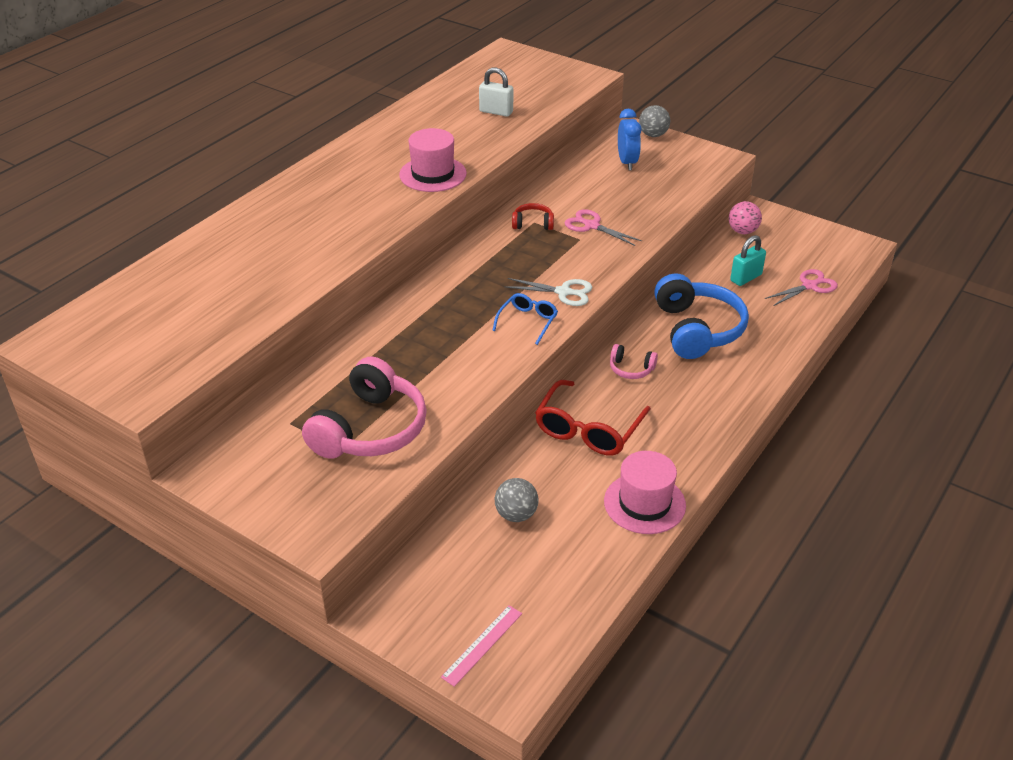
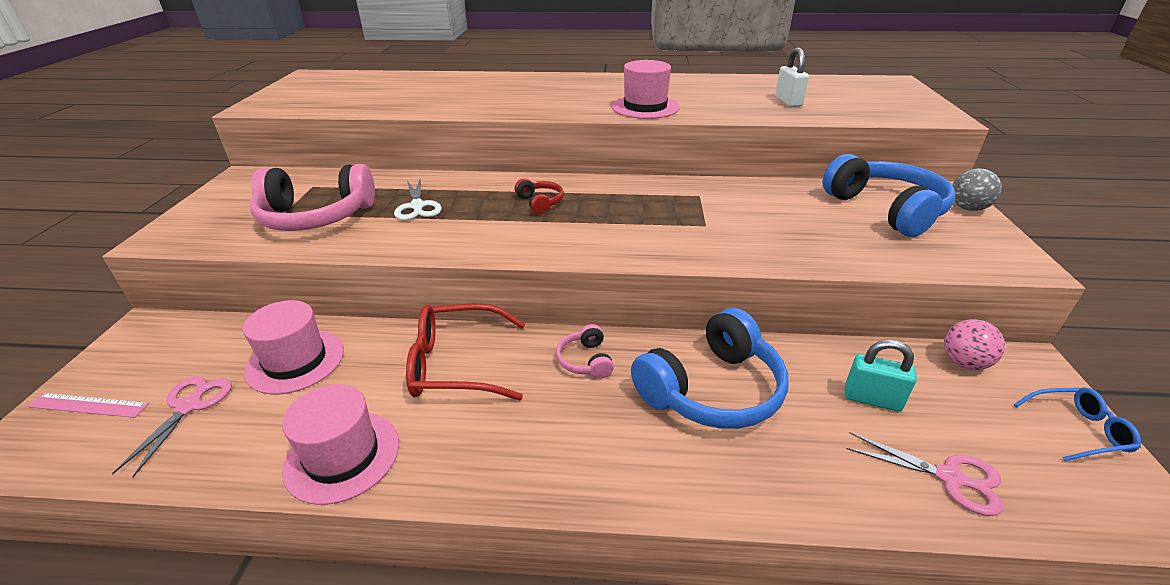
camera: 60 degrees right, 5 degrees down
blue glasses [492,293,558,345] -> blue glasses moved to [1013,388,1141,461]
grey ball [495,478,538,522] -> pink hat [243,300,344,394]
white scissors [505,278,593,306] -> white scissors moved to [394,178,442,220]
red headphones [512,203,554,230] -> red headphones moved to [515,179,564,214]
pink scissors [565,209,642,246] -> pink scissors moved to [112,376,232,477]
blue clock [618,109,642,170] -> blue headphones [822,154,955,237]

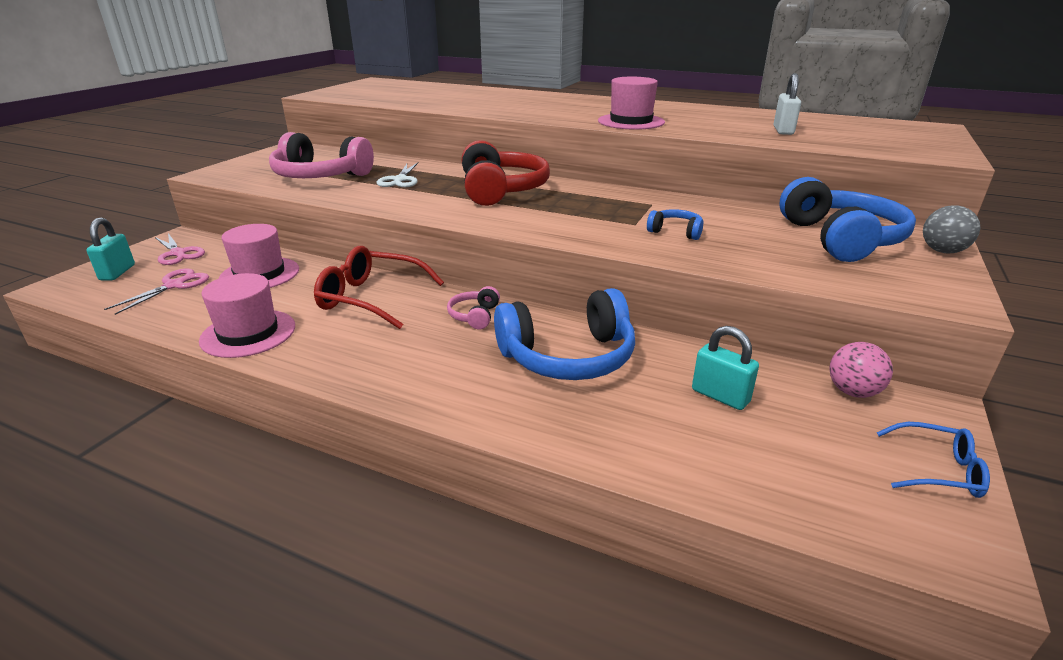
camera: 20 degrees right, 5 degrees down
pink ruler [27,393,149,418] -> turquoise padlock [86,218,135,281]
red headphones [515,179,564,214] -> red headphones [462,140,550,206], size x2.19
pink scissors [847,432,1004,516] -> pink scissors moved to [155,233,205,265]
none -> blue headphones [647,209,703,240]

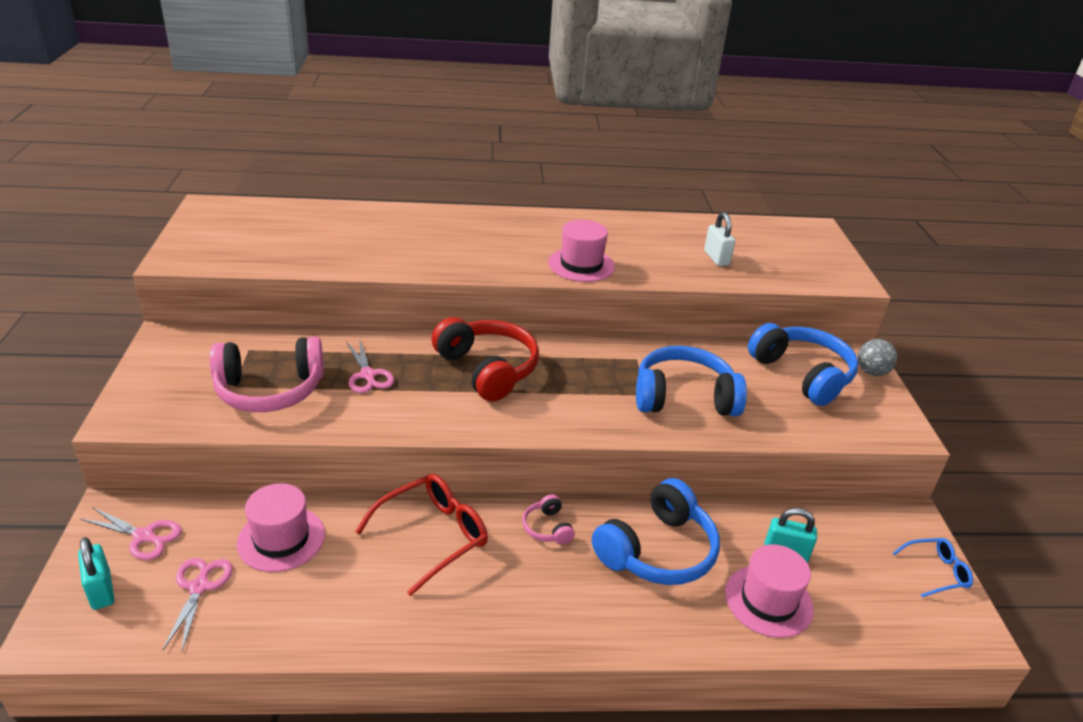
camera: 30 degrees left, 5 degrees up
pink hat [199,273,295,358] -> pink hat moved to [725,544,814,638]
red glasses [314,246,444,329] -> red glasses turned 150 degrees clockwise [355,474,488,596]
white scissors [376,163,418,187] -> pink scissors [346,340,394,393]
blue headphones [647,209,703,240] -> blue headphones [636,346,747,416], size x2.19
pink ball [829,342,893,398] -> none

